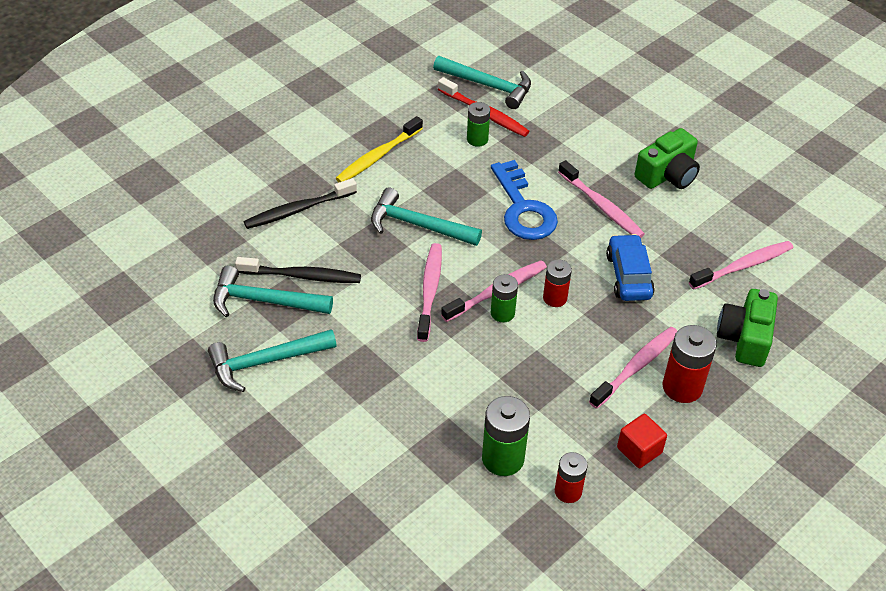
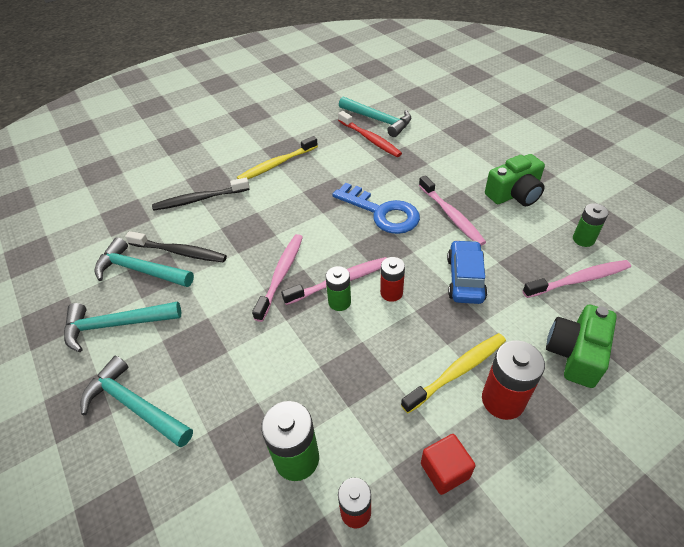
camera: 15 degrees right, 0 degrees up
turquoise hammer [371,187,482,246] -> turquoise hammer moved to [81,356,193,447]
green battery [467,102,490,147] -> green battery moved to [573,203,609,247]
blue key [491,160,558,240] -> blue key turned 45 degrees counterclockwise [332,183,420,234]
pink toothbrush [589,327,677,409] -> yellow toothbrush [401,333,506,413]

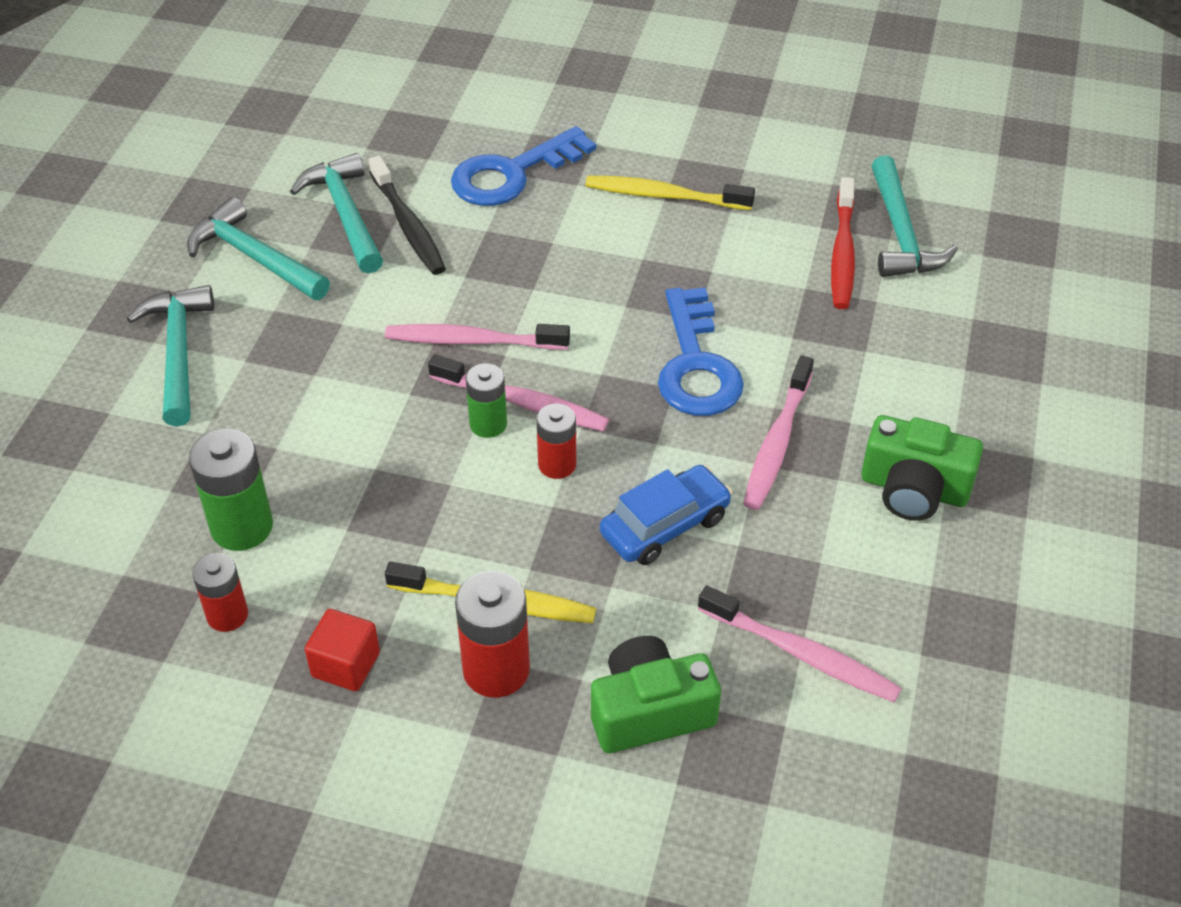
camera: 45 degrees right, 0 degrees up
black toothbrush [152,177,250,211] -> blue key [451,126,596,206]
pink toothbrush [252,234,303,322] -> pink toothbrush turned 150 degrees counterclockwise [385,324,570,350]
green battery [573,203,609,247] -> none

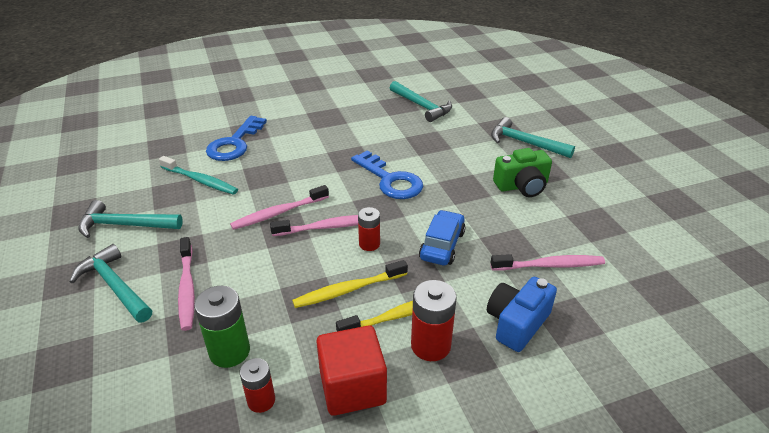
camera: 35 degrees left, 10 degrees down
turquoise hammer [290,153,383,273] -> turquoise hammer moved to [491,117,575,158]
red cube [305,609,380,691] -> red cube [316,325,387,416], size x1.68
black toothbrush [369,155,446,275] -> turquoise toothbrush [159,156,238,195]
green battery [466,363,507,438] -> none
yellow toothbrush [585,176,755,210] -> yellow toothbrush moved to [292,260,408,308]
green camera [591,636,721,753] -> blue camera [487,277,557,352]
pink toothbrush [743,355,814,510] -> pink toothbrush moved to [178,237,195,331]
red toothbrush [831,177,855,309] -> none

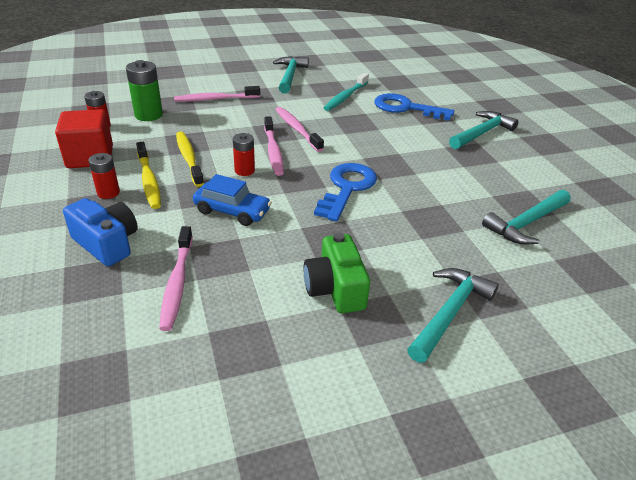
camera: 90 degrees right, 0 degrees up
turquoise hammer [69,244,152,323] -> turquoise hammer moved to [449,111,518,149]
blue key [351,151,423,199] -> blue key turned 150 degrees clockwise [314,163,377,222]
red battery [411,280,457,361] -> red battery [89,153,120,199], size x0.64

